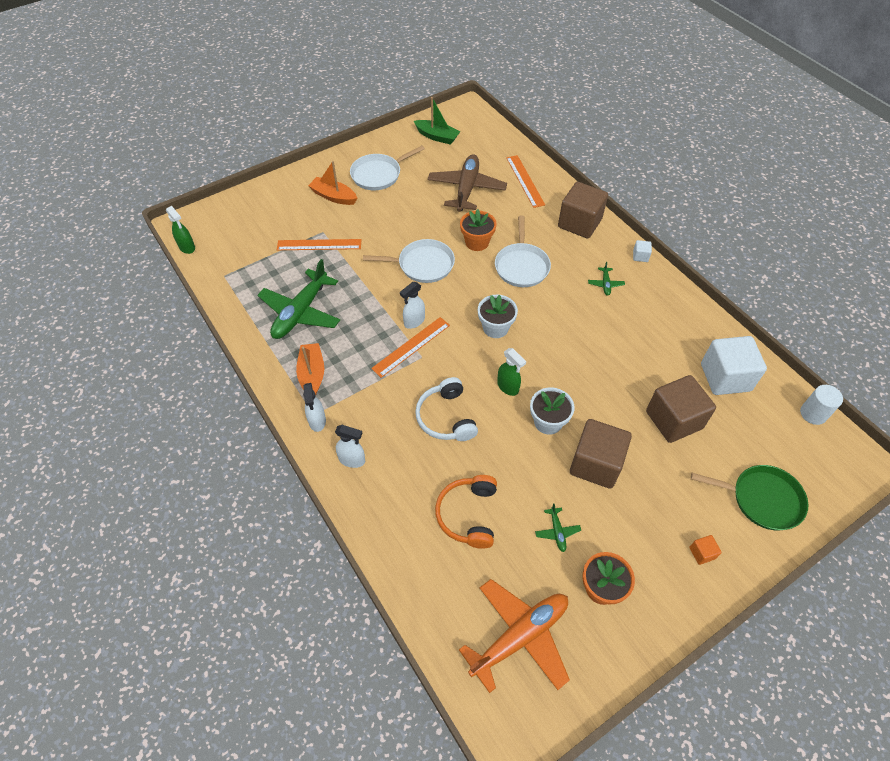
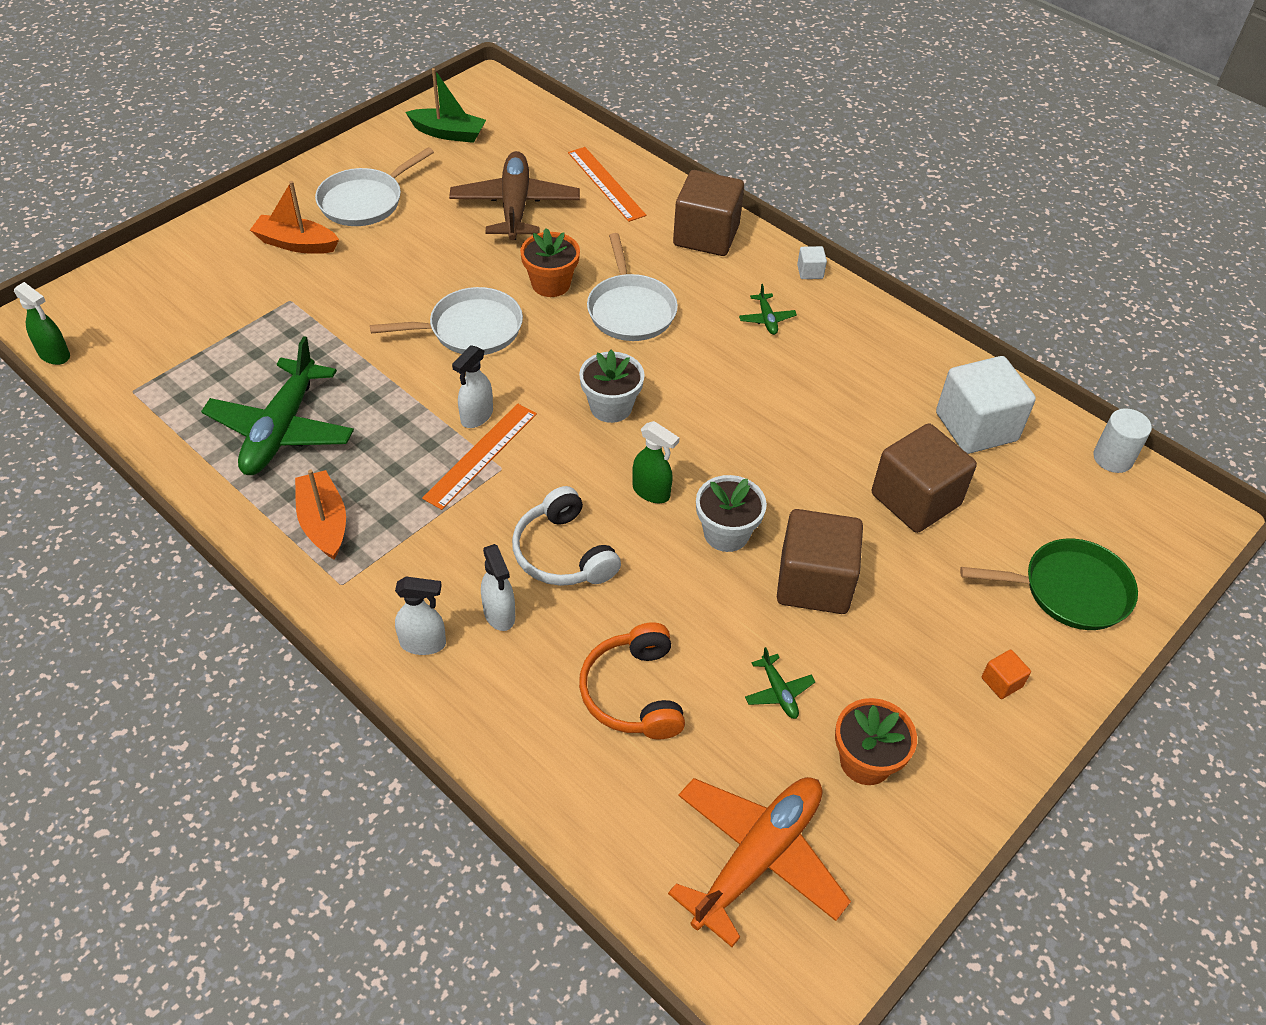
camera: 15 degrees left, 5 degrees down
orange ruler [277,239,361,250] -> none
white spray bottle [303,383,326,432] -> white spray bottle moved to [481,544,515,631]

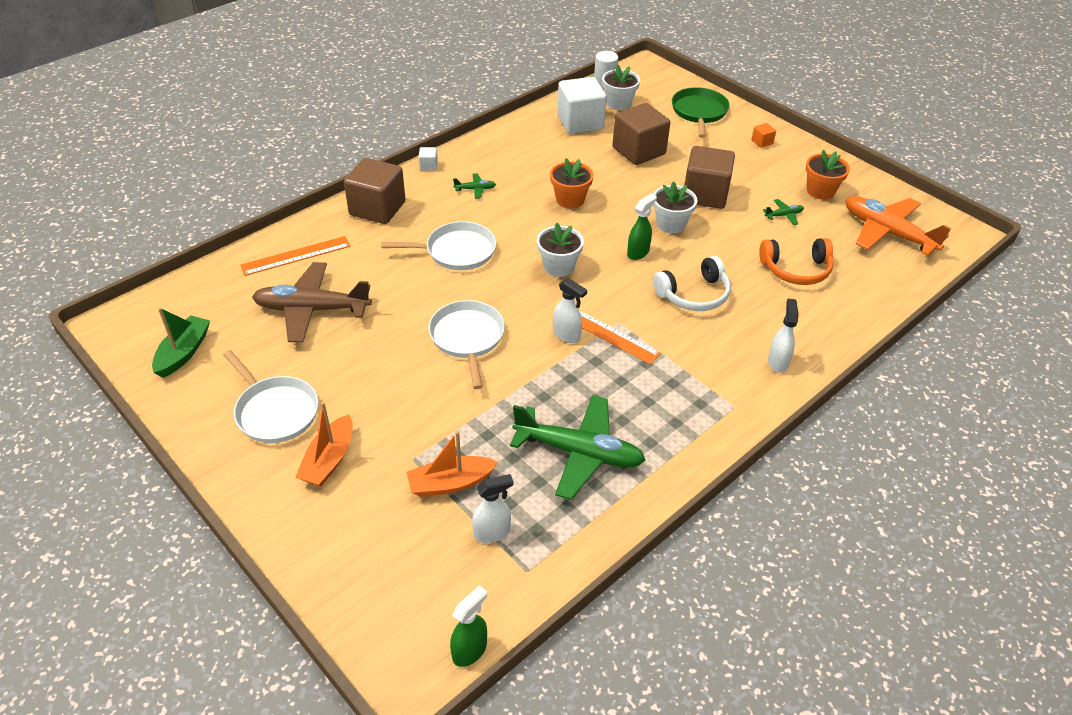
camera: 85 degrees left, 5 degrees down
orange boat [295,470,346,560] -> orange boat moved to [406,431,498,497]
white spray bottle [481,544,515,631] -> white spray bottle moved to [472,474,513,543]
orange flower pot [520,228,580,297] -> orange flower pot moved to [550,158,593,209]
none -> white flower pot [602,64,640,110]

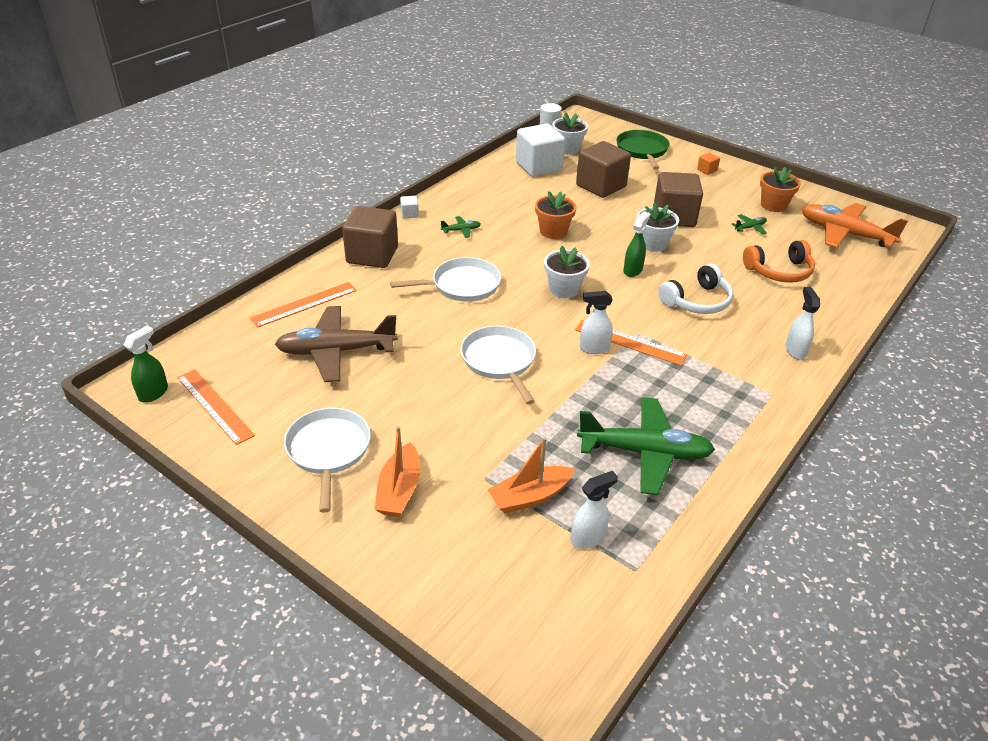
camera: 10 degrees left, 5 degrees down
green boat [152,307,210,378] -> orange ruler [177,369,255,445]
white pan [223,350,319,443] -> white pan turned 135 degrees counterclockwise [284,408,371,513]
green spray bottle [450,585,487,667] -> green spray bottle moved to [123,326,168,403]
white spray bottle [553,278,587,343] -> white spray bottle turned 150 degrees clockwise [580,291,613,354]

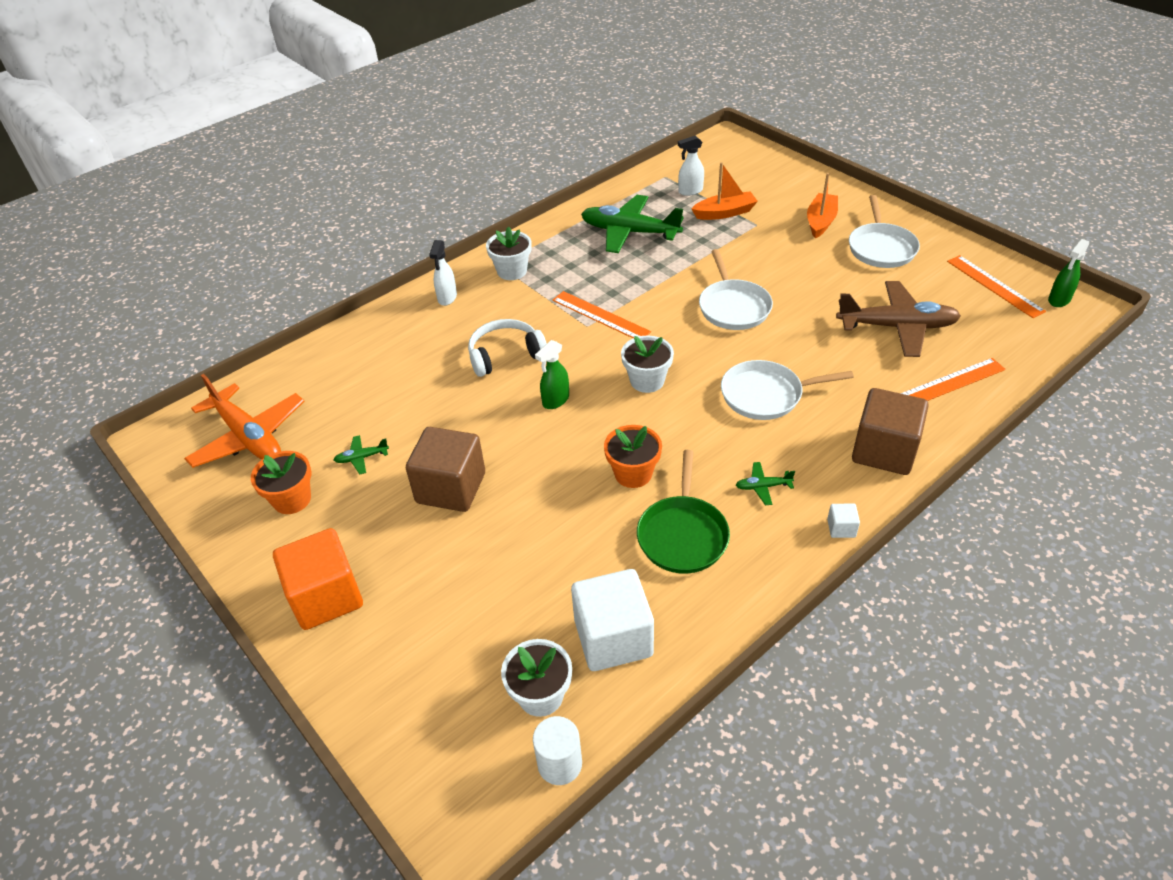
camera: 165 degrees left, 5 degrees up
brown cube [576,141,631,198] -> none
white spray bottle [580,291,613,354] -> none
green pan [616,130,670,169] -> green pan moved to [637,450,730,573]
white flower pot [637,202,679,252] -> white flower pot moved to [486,226,532,280]
orange cube [697,153,720,175] -> orange cube [273,528,363,630], size x2.42
orange headphones [743,240,815,283] -> none

